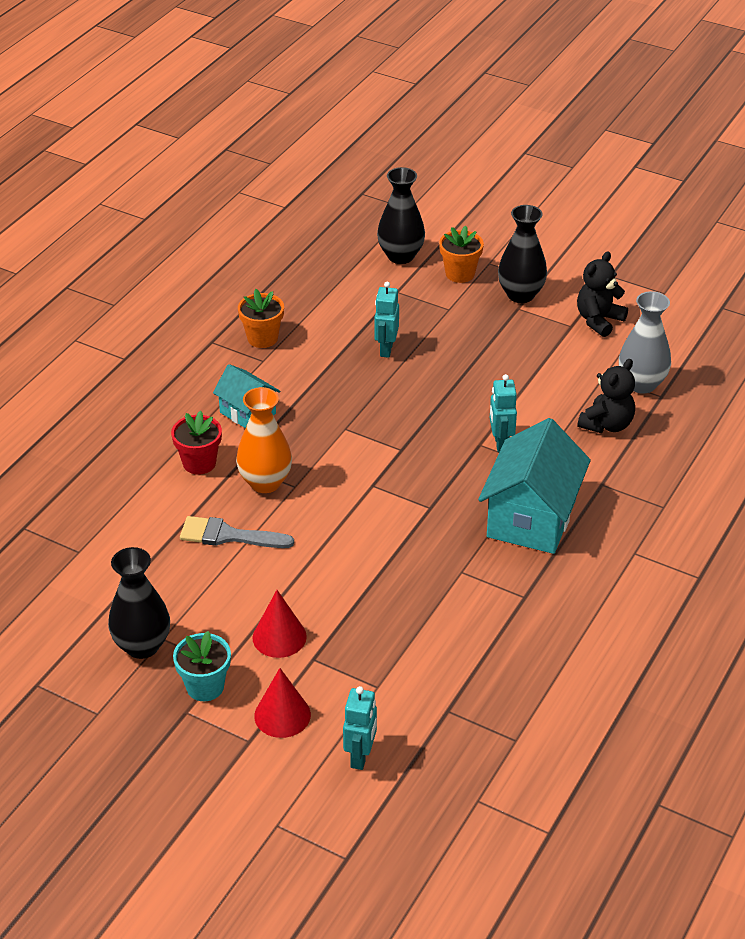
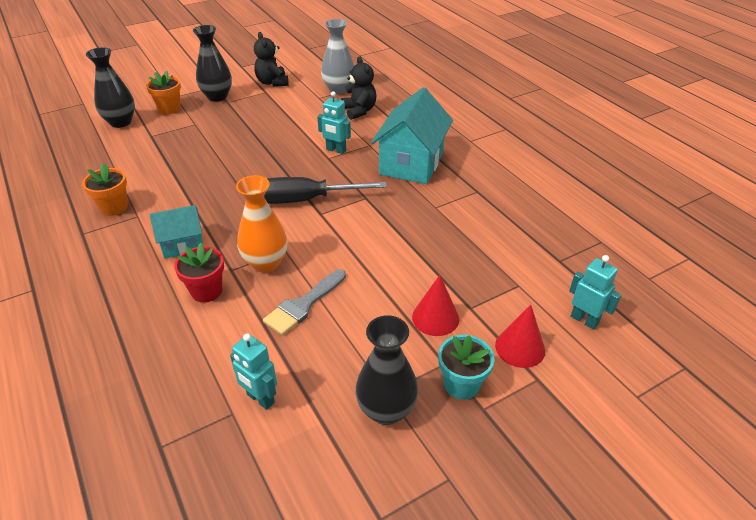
camera: 60 degrees left, 0 degrees up
turquoise robot [374,281,399,358] -> turquoise robot moved to [230,333,277,410]
turquoise house [478,418,591,554] -> turquoise house turned 60 degrees clockwise [371,87,453,184]
none -> black screwdriver [264,177,387,204]

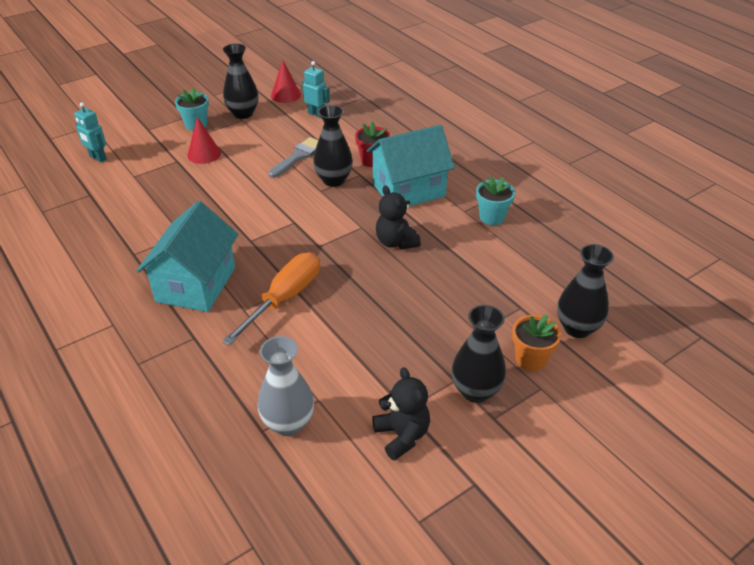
camera: 175 degrees right, 0 degrees up
orange flower pot [82,163,128,216] -> turquoise flower pot [476,176,515,225]
turquoise house [150,205,203,259] -> turquoise house [367,125,455,206], size x1.79
orange vase [236,175,287,273] -> black vase [313,105,353,187]
black screwdriver [264,177,387,204] -> none
turquoise robot [317,91,351,154] -> orange screwdriver [222,253,320,346]
black teddy bear [341,56,376,120] -> black teddy bear moved to [376,185,421,249]
red cone [495,305,545,368] -> red cone moved to [271,60,301,103]

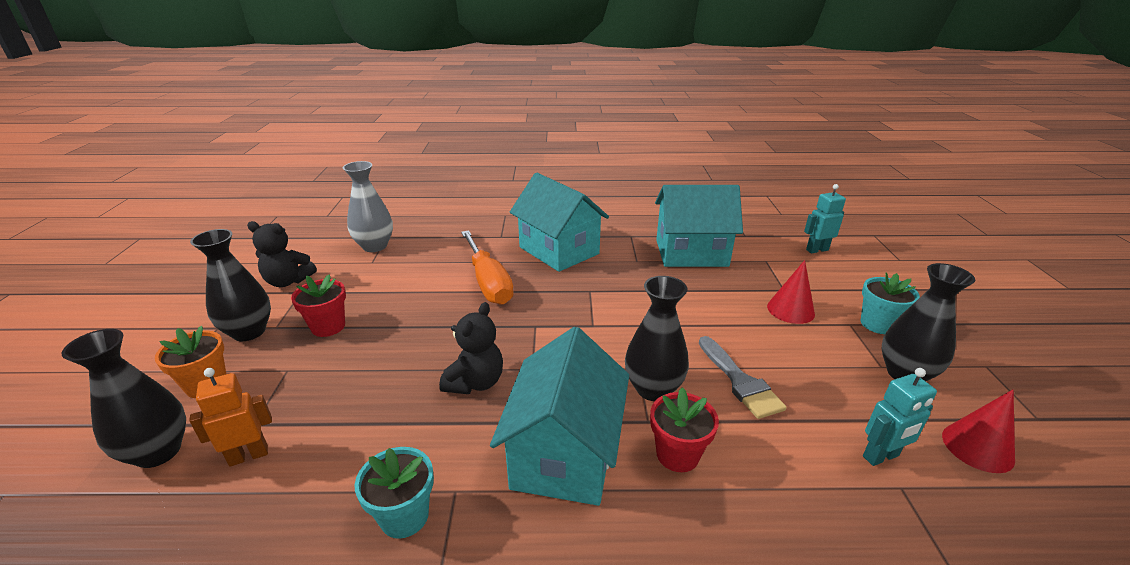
camera: 125 degrees right, 10 degrees down
black teddy bear [376,185,421,249] -> black teddy bear turned 105 degrees clockwise [439,302,503,394]
none -> orange robot [189,368,272,467]
none -> red flower pot [291,274,346,337]
none -> turquoise house [655,185,743,267]

